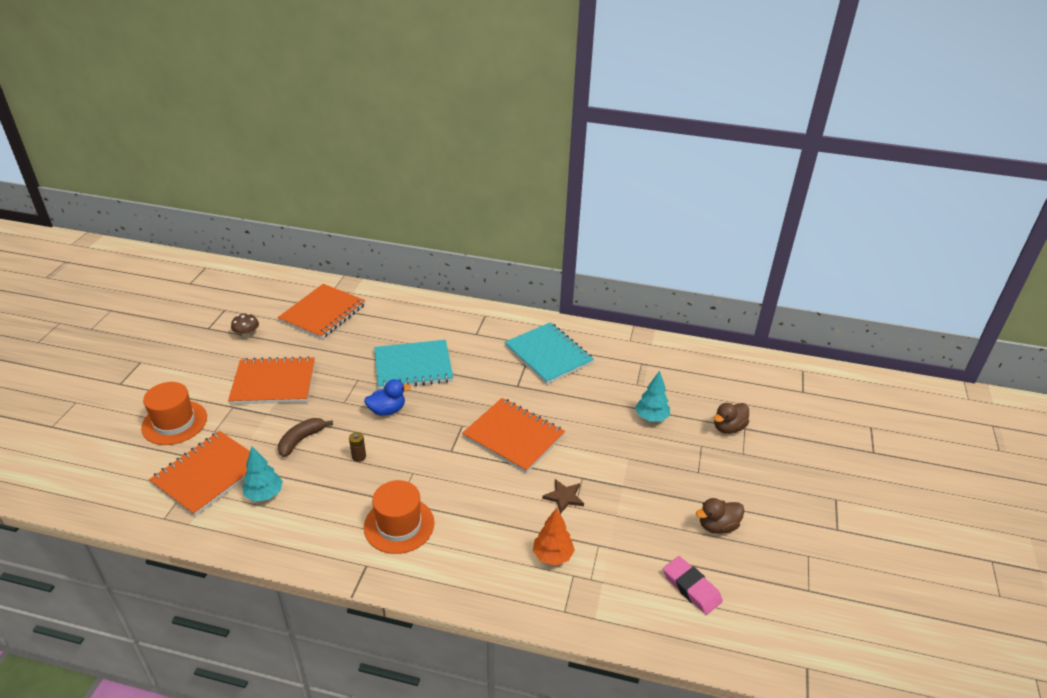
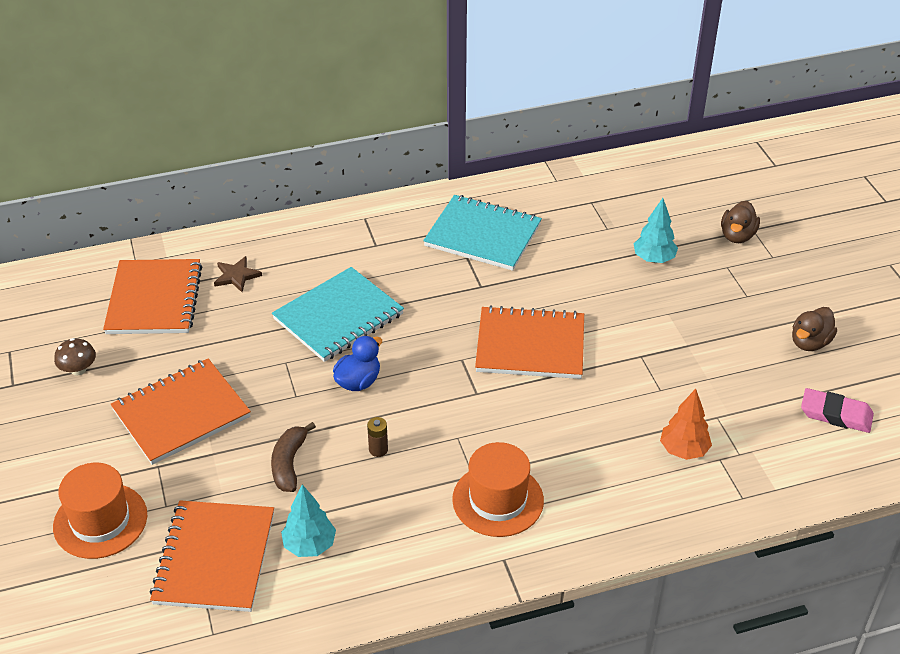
camera: 30 degrees left, 5 degrees up
brown star [542,479,584,514] -> brown star moved to [214,256,262,292]

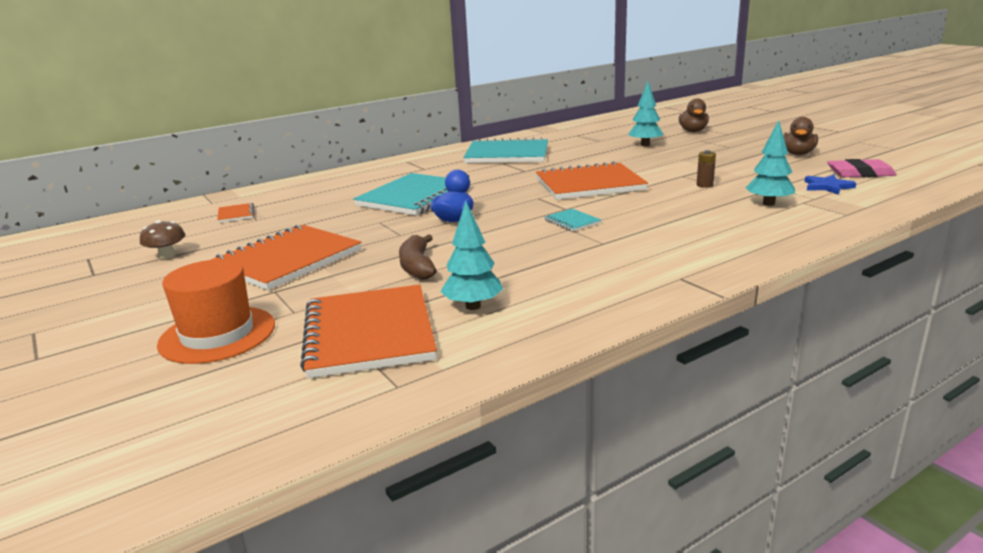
camera: 15 degrees left, 20 degrees down
orange notebook [103,259,202,334] -> orange notebook [217,203,254,223], size x0.42
brown star [214,256,262,292] -> none
brown battery [367,417,388,457] -> brown battery moved to [697,150,716,188]
orange hat [452,442,544,537] -> none
orange tree [660,389,712,460] -> turquoise tree [746,120,795,206]
none -> turquoise notebook [544,209,601,231]
none -> blue star [804,174,856,195]

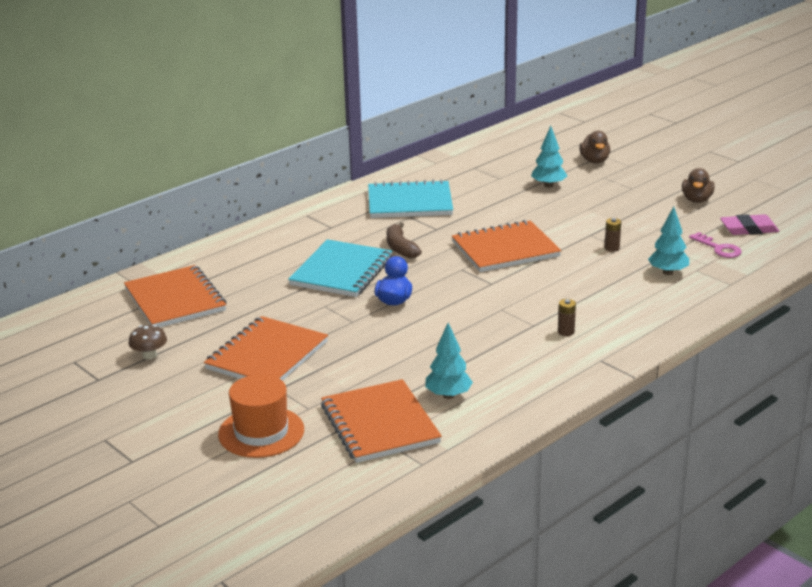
camera: 10 degrees left, 5 degrees up
orange notebook [217,203,254,223] -> orange notebook [124,265,226,327], size x2.36
brown banana [399,234,437,280] -> brown banana moved to [387,222,422,258]
turquoise notebook [544,209,601,231] -> none
blue star [804,174,856,195] -> pink key [689,232,742,258]
none -> brown battery [558,299,576,336]

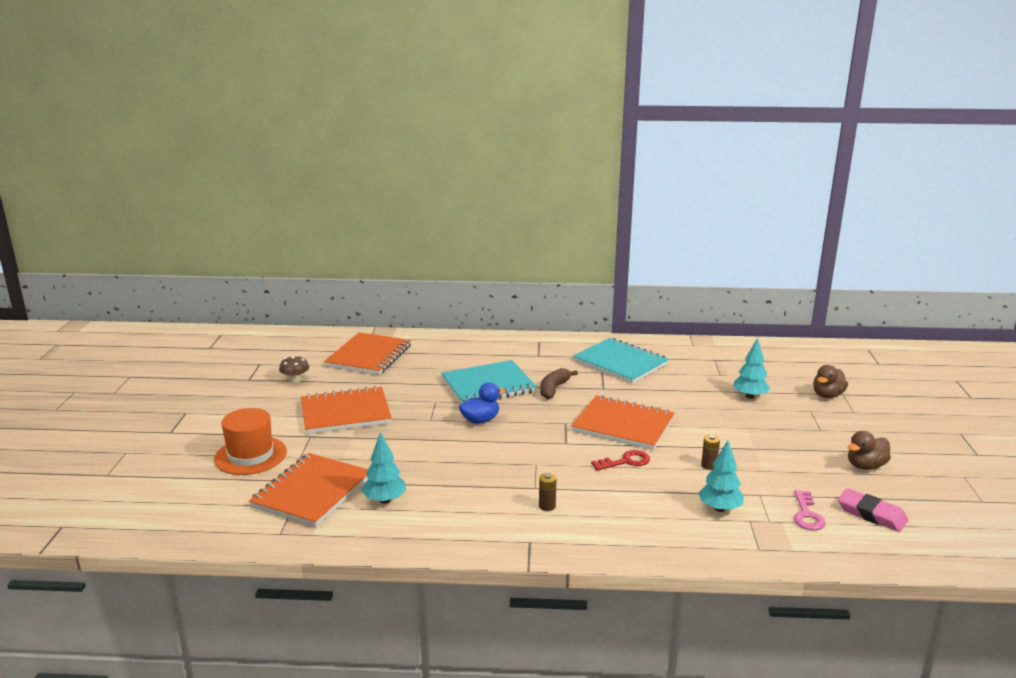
camera: 45 degrees right, 5 degrees down
none -> red key [591,450,650,471]

